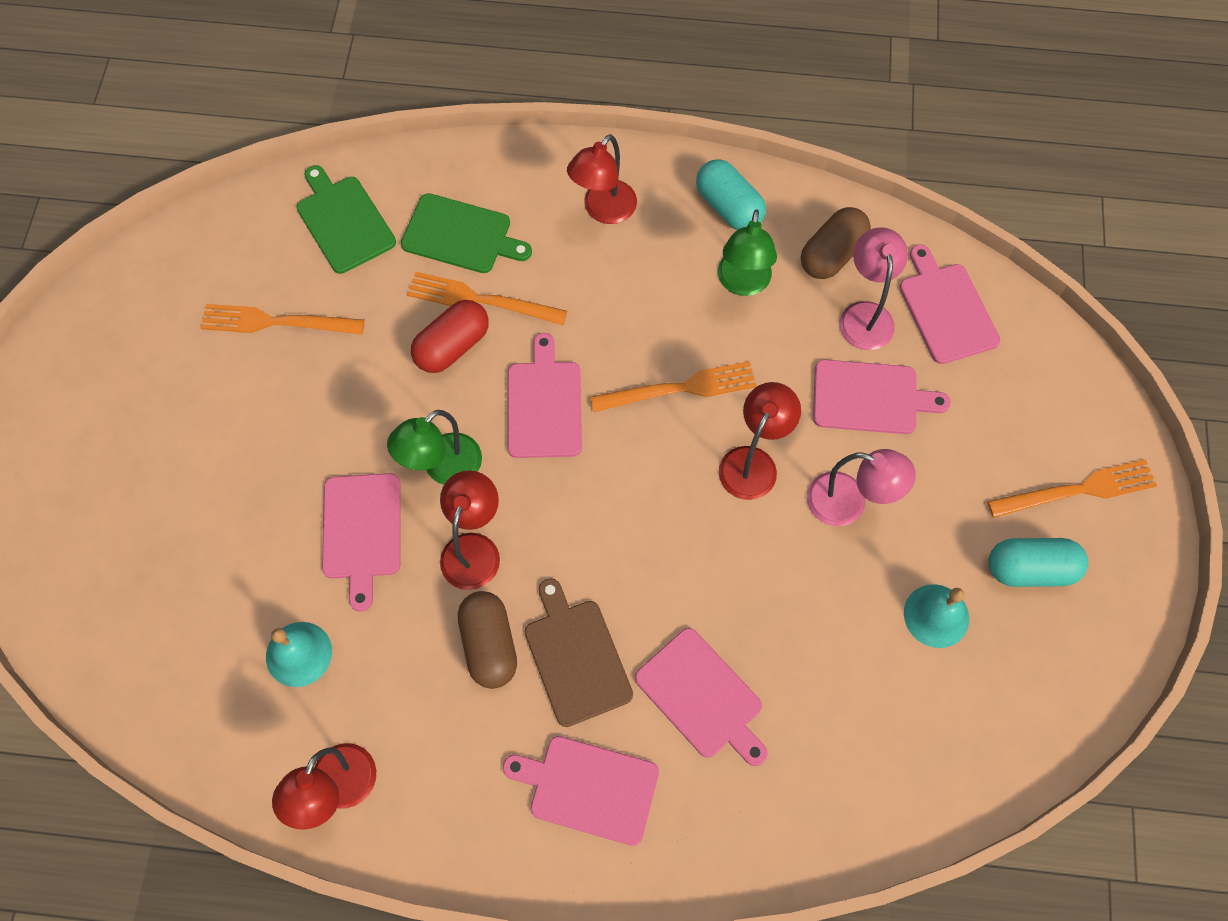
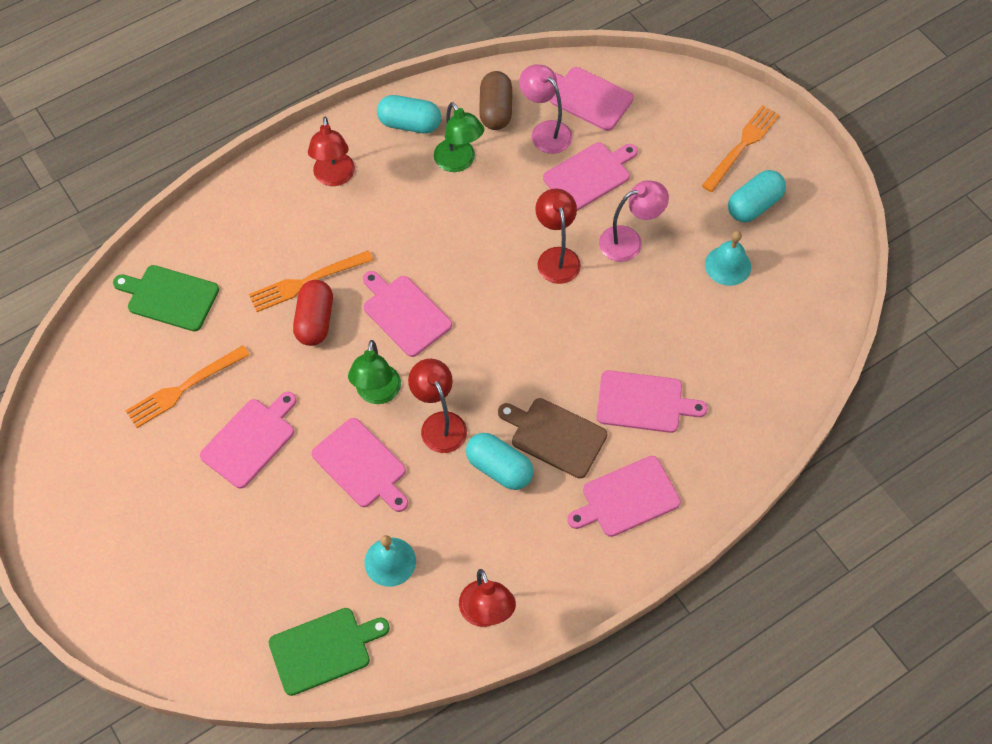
camera: 40 degrees left, 5 degrees down
green cutting board [401,193,532,273] -> green cutting board moved to [269,608,390,696]
brown capsule [458,591,517,689] -> turquoise capsule [466,433,534,490]
orange fork [590,361,757,412] -> none
none -> pink cutting board [200,392,297,488]

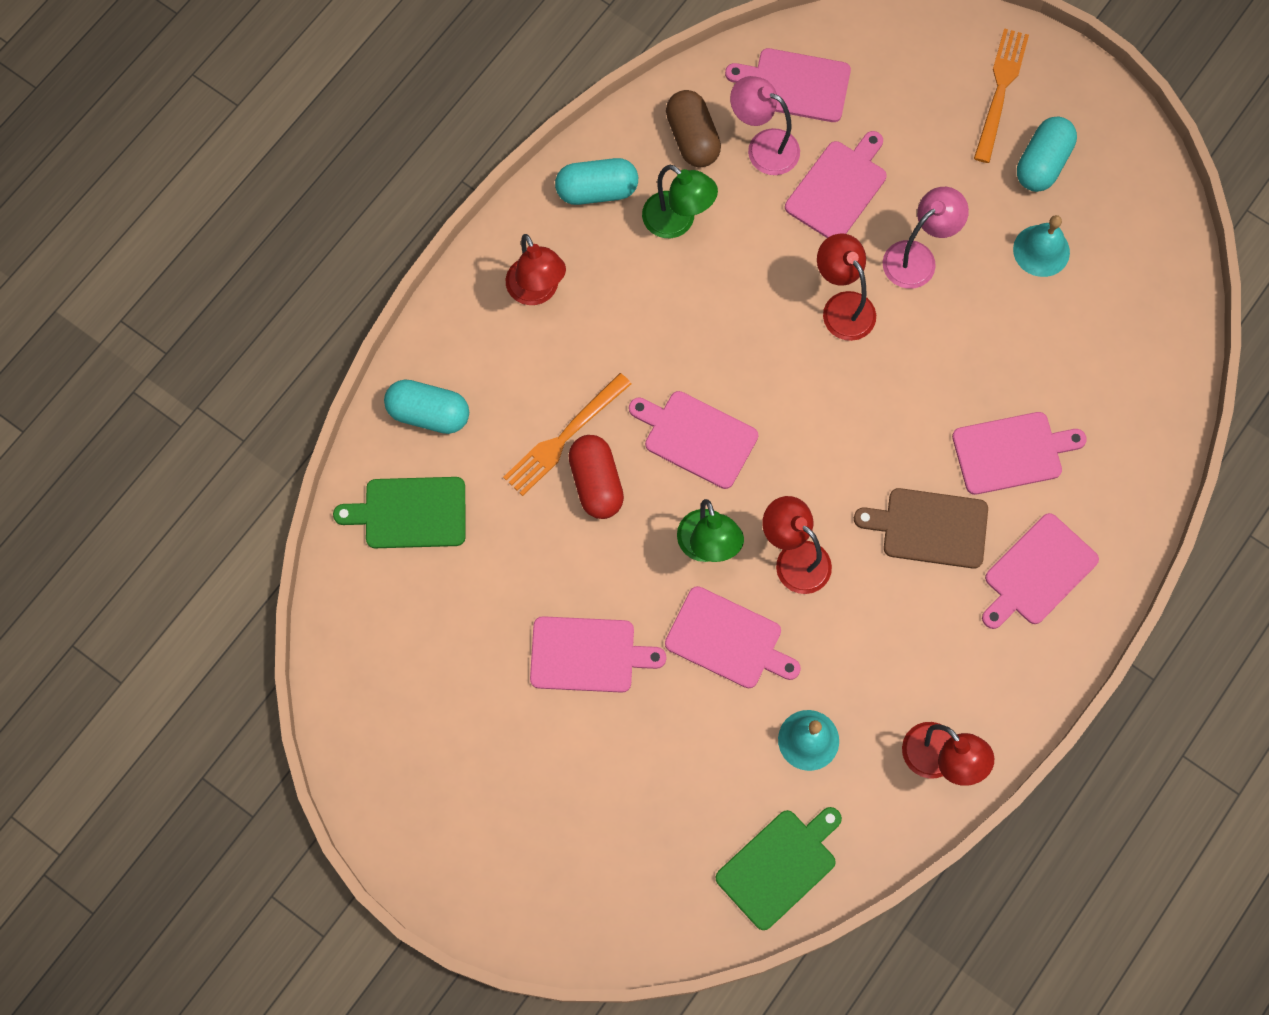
camera: 20 degrees left, 10 degrees up
orange fork [125,345,250,428] -> none
pink cutting board [200,392,297,488] -> pink cutting board turned 75 degrees clockwise [530,616,666,693]
turquoise capsule [466,433,534,490] -> turquoise capsule moved to [384,379,469,434]

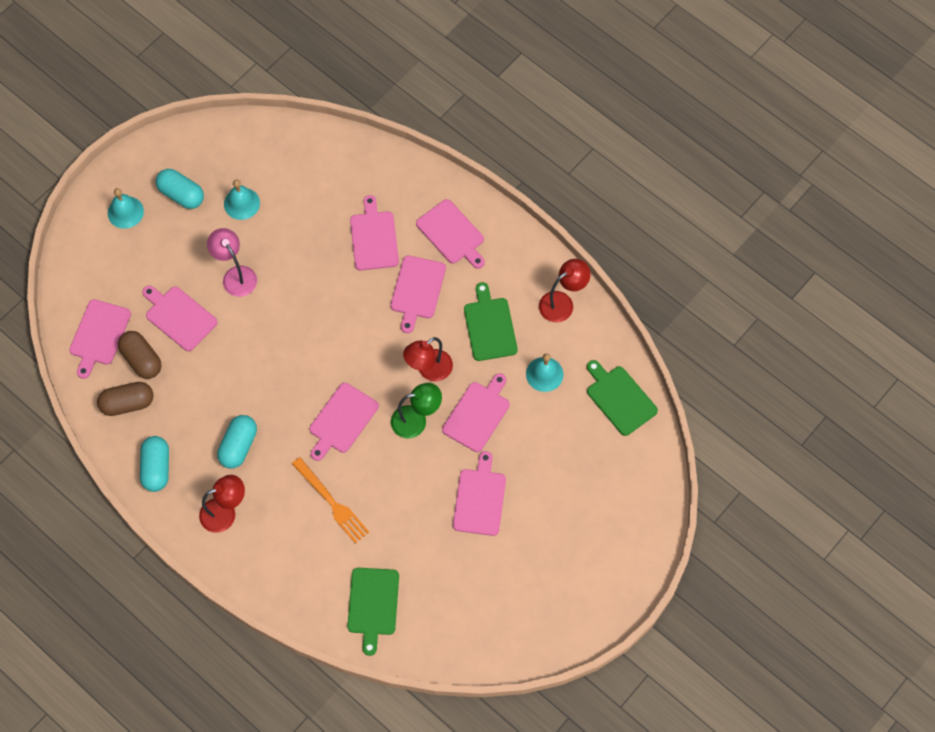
camera: 85 degrees left, 5 degrees down
turquoise capsule [384,379,469,434] -> turquoise capsule moved to [217,415,257,468]
red capsule [568,435,624,519] -> none
green lamp [642,165,718,238] -> none
pink lamp [730,76,800,175] -> brown capsule [118,331,161,379]
red lamp [817,233,876,341] -> none
brown cutting board [854,488,988,569] -> pink cutting board [390,255,446,333]
orange fork [974,28,1029,163] -> turquoise bell [108,188,144,229]
none -> green cutting board [464,282,518,361]

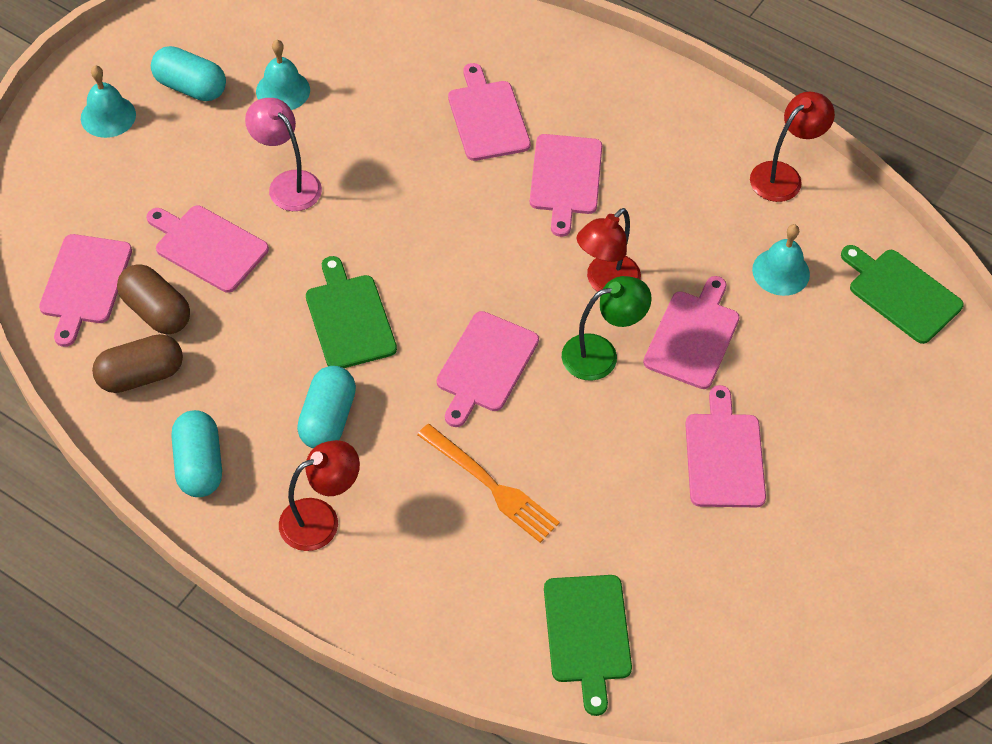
camera: 10 degrees left, 10 degrees down
pink cutting board [416,199,485,269] -> none
green cutting board [464,282,518,361] -> green cutting board moved to [306,256,397,368]

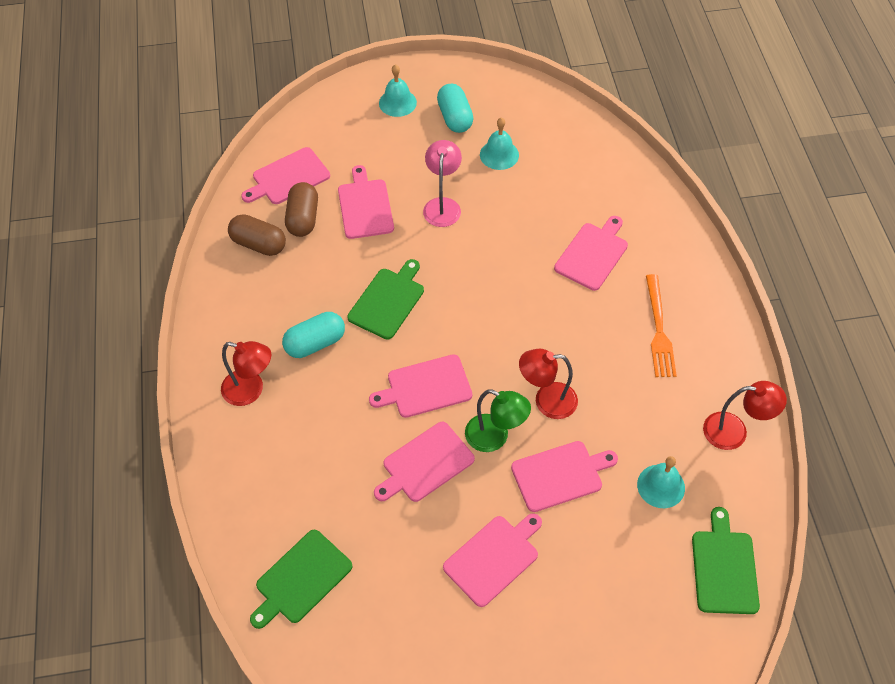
camera: 50 degrees right, 0 degrees up
turquoise capsule [172,410,222,497] -> none
orange fork [417,424,560,543] -> orange fork moved to [646,274,677,377]
pink cutting board [530,134,602,237] -> pink cutting board moved to [374,422,475,502]

